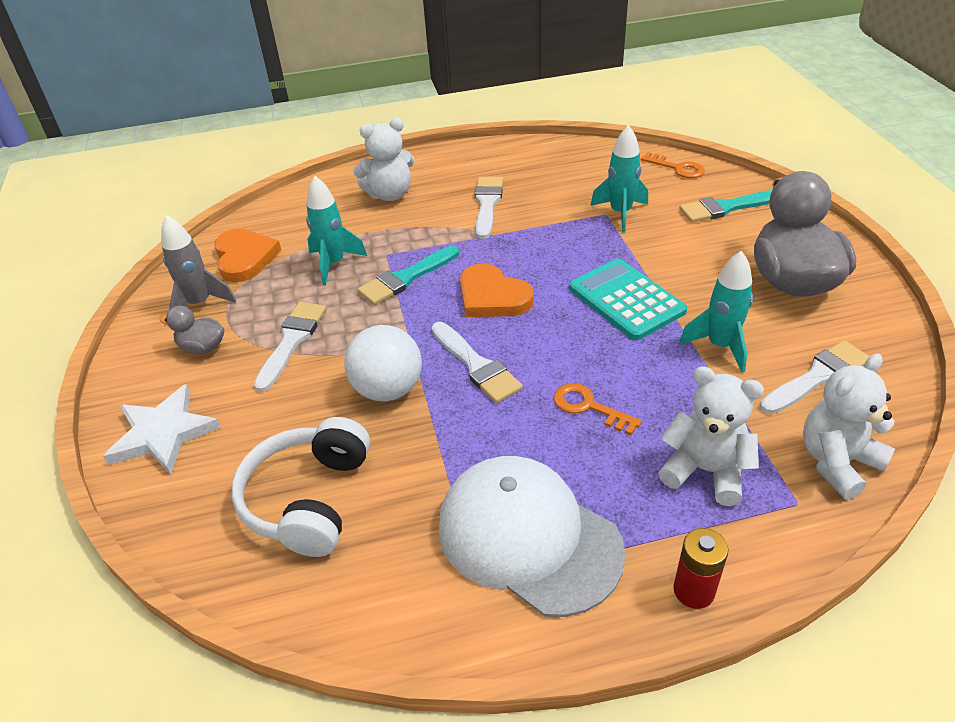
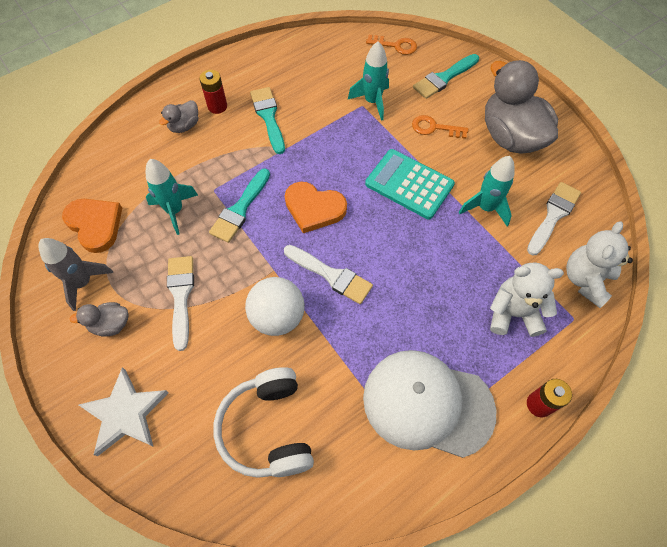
camera: 25 degrees left, 20 degrees up
white teddy bear [353,118,415,201] -> grey duck [159,100,198,133]
white brush [475,177,503,239] -> turquoise brush [250,87,285,154]
orange key [554,383,642,435] -> orange key moved to [412,115,468,139]
none -> red battery [199,70,227,114]

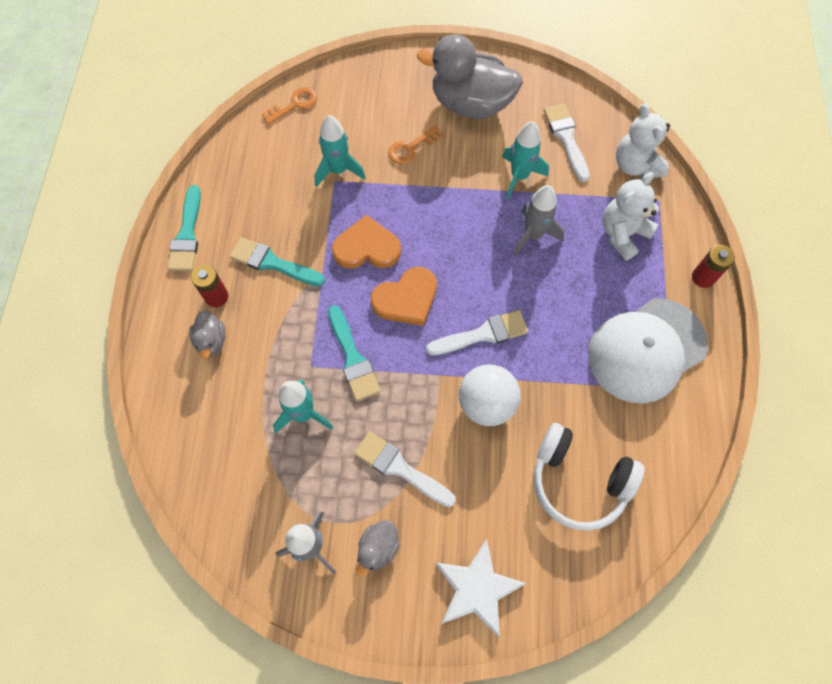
camera: 50 degrees left, 5 degrees up
orange heart [62,199,122,253] -> orange heart moved to [332,215,401,269]
turquoise calculator [365,149,455,219] -> none
turquoise brush [413,54,479,99] -> turquoise brush moved to [167,185,201,271]
none -> grey rocket [514,185,564,256]

